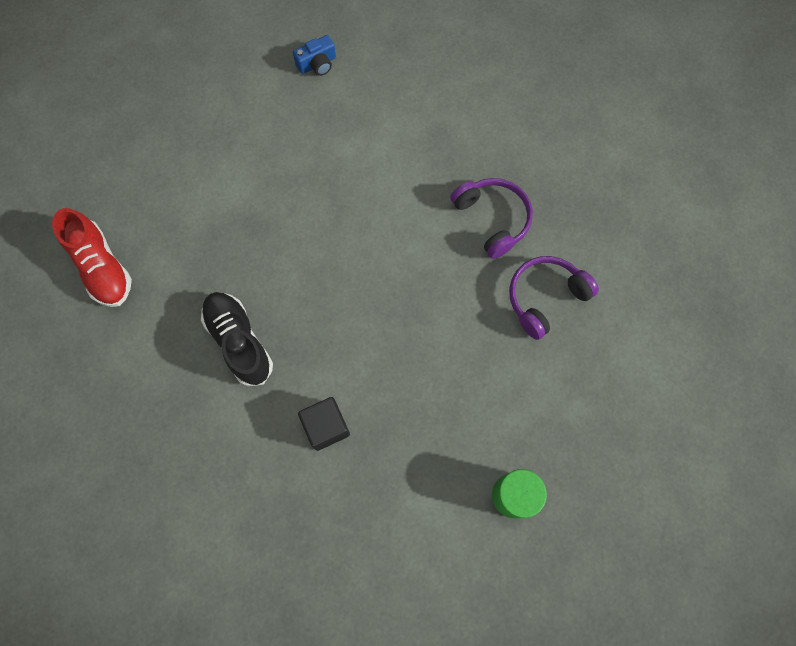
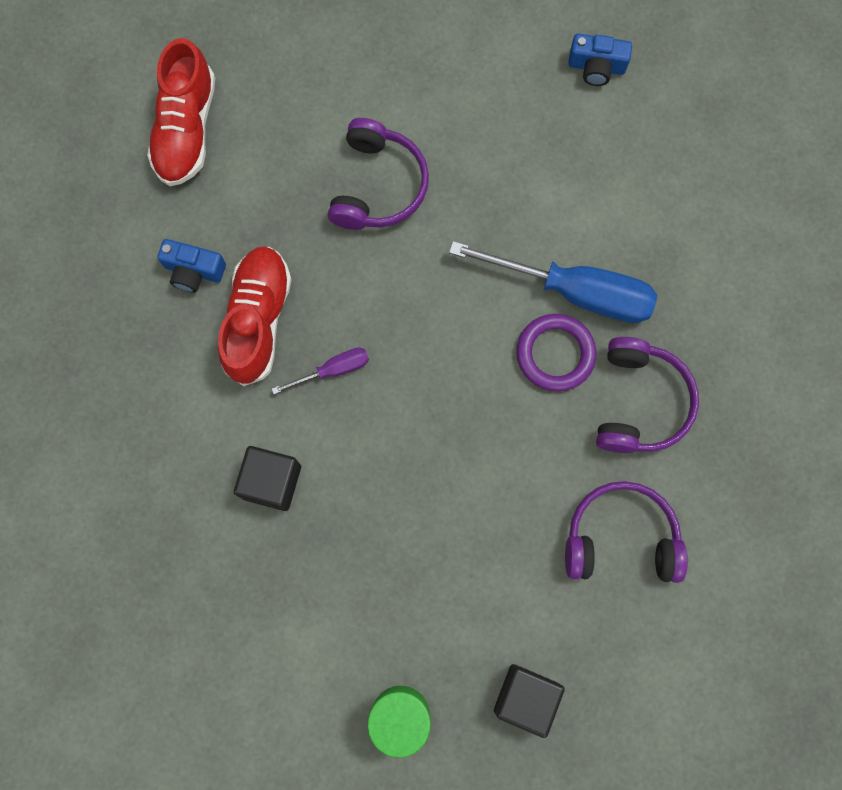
camera: 40 degrees right, 5 degrees up
black shoe [201,292,273,386] -> red shoe [218,247,292,386]
none -> blue camera [157,239,226,293]
none -> purple screwdriver [272,348,369,394]
none -> purple headphones [328,118,429,230]
none -> blue screwdriver [449,241,657,323]
none -> black cube [494,664,565,738]
none -> purple ring [516,314,596,392]

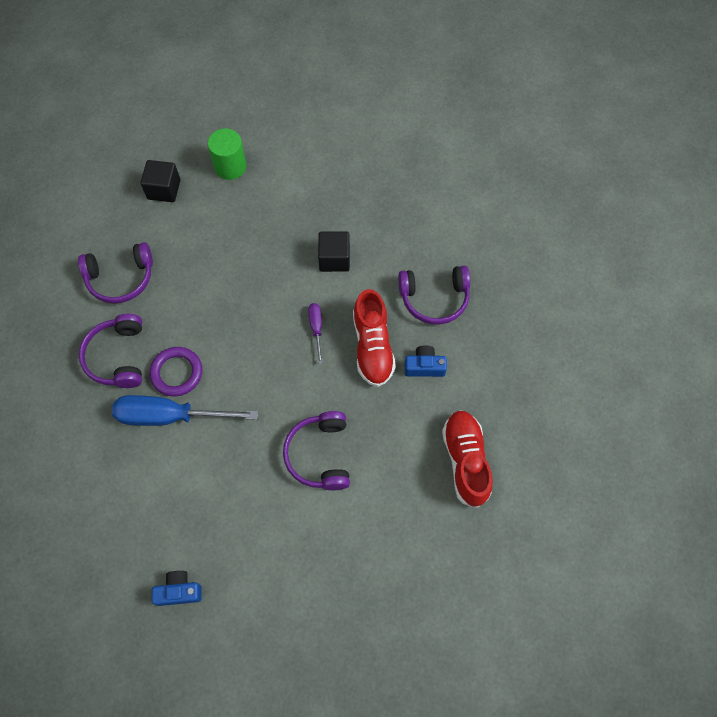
camera: 165 degrees right, 10 degrees down
purple screwdriver [272,348,369,394] -> purple screwdriver turned 120 degrees clockwise [308,303,323,364]
none -> purple headphones [398,266,470,325]

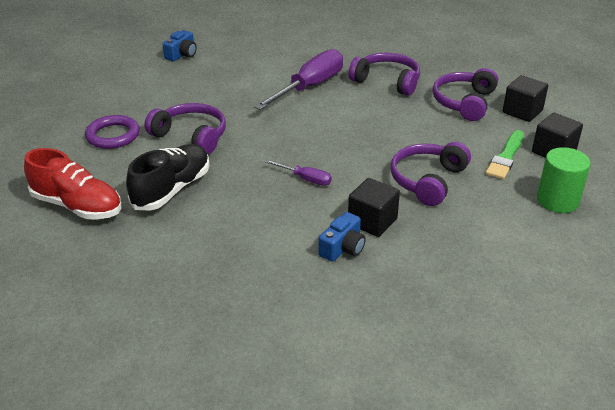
camera: 125 degrees right, 30 degrees down
blue screwdriver [112,395,258,426] -> purple screwdriver [254,49,343,110]
purple ring [149,347,202,396] -> purple ring moved to [85,115,140,149]
red shoe [353,289,396,387] -> none
purple headphones [398,266,470,325] -> purple headphones moved to [391,142,471,206]
blue camera [405,345,447,377] -> blue camera moved to [319,212,366,262]
none -> black shoe [126,144,210,211]
none -> green brush [485,130,524,179]
none -> black cube [503,75,548,122]

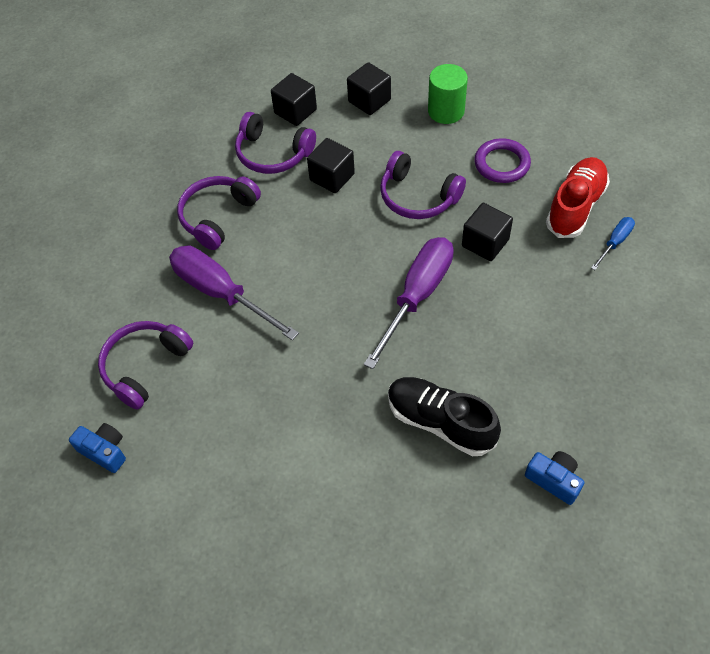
camera: 85 degrees left, 20 degrees up
red shoe [24,148,121,219] -> red shoe moved to [546,157,610,238]
purple ring [85,115,140,149] -> purple ring moved to [474,138,531,183]
purple headphones [145,103,226,154] -> purple headphones moved to [98,321,193,410]
purple screwdriver [265,160,332,186] -> purple screwdriver [364,237,454,369], size x2.10
blue camera [319,212,366,262] -> blue camera moved to [525,451,585,505]
green brush [485,130,524,179] -> none
none -> black cube [307,138,355,193]
none -> blue screwdriver [591,217,635,270]

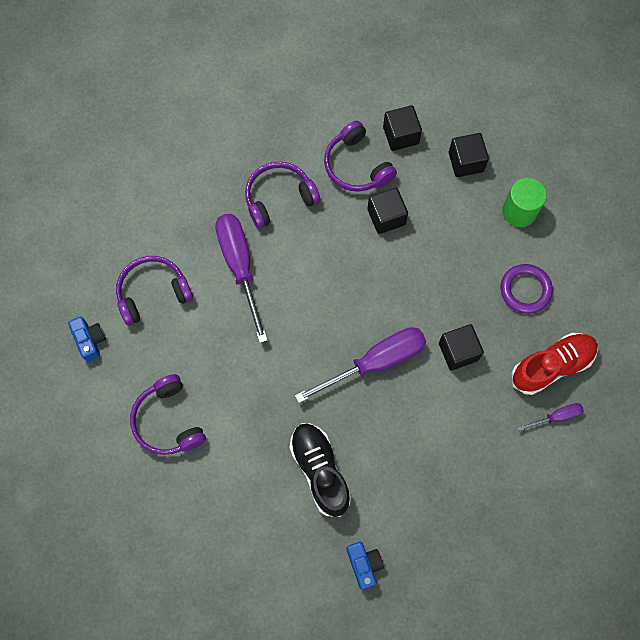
camera: 30 degrees right, 15 degrees up
purple headphones [380,151,466,219] -> purple headphones moved to [130,374,206,455]
blue screwdriver [591,217,635,270] -> purple screwdriver [518,403,584,431]

